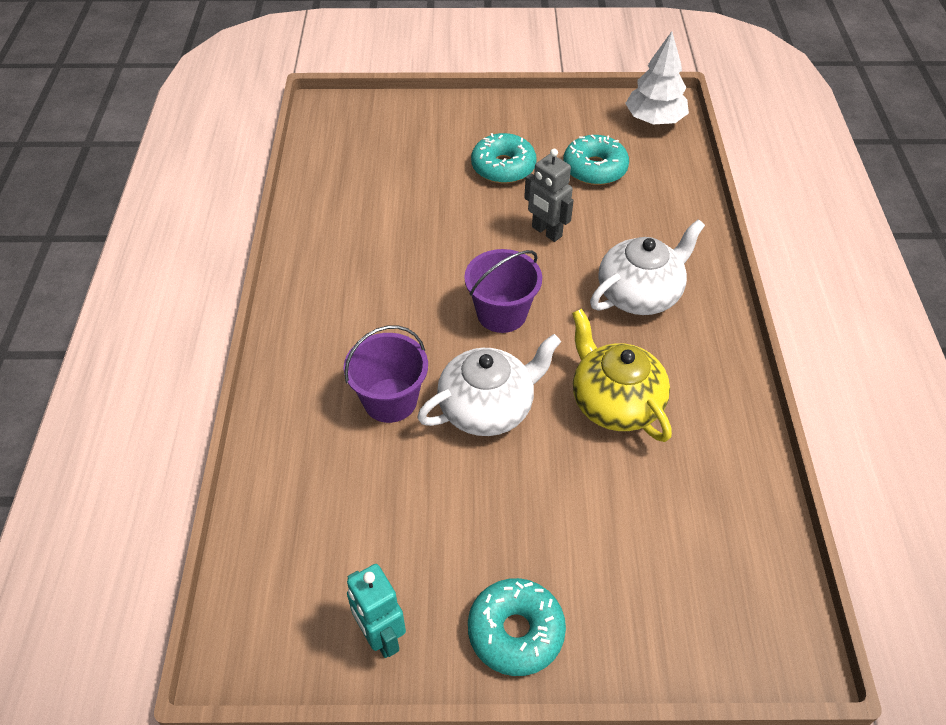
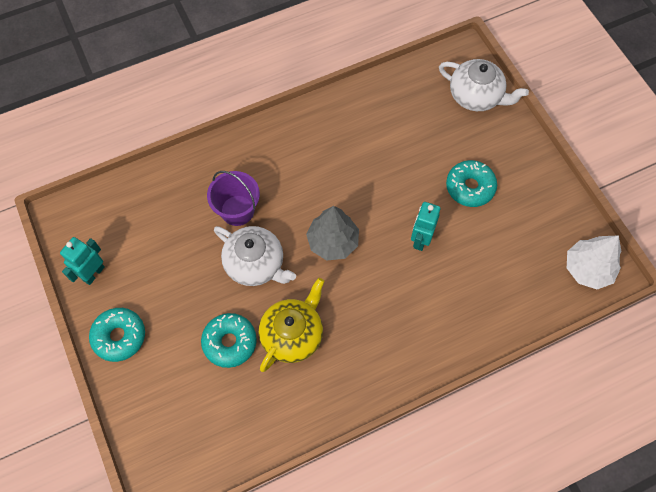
camera: 65 degrees right, 15 degrees up
purple bucket [464,249,542,333] -> grey tree [306,206,359,260]
grey robot [524,149,574,242] -> turquoise robot [411,202,441,251]
turquoise donut [563,135,629,185] -> turquoise donut moved to [201,313,257,368]
white teapot [590,219,705,315] -> white teapot moved to [439,59,529,111]

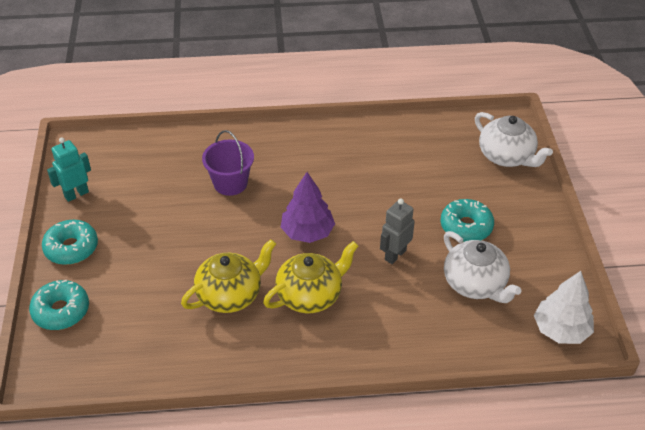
camera: 20 degrees right, 20 degrees down
turquoise donut [201,313,257,368] -> turquoise donut moved to [29,280,89,330]
white teapot [214,226,296,286] -> white teapot moved to [444,231,522,303]
grey tree [306,206,359,260] -> purple tree [281,172,335,243]
turquoise robot [411,202,441,251] -> grey robot [380,198,415,264]
none -> yellow teapot [263,241,358,313]

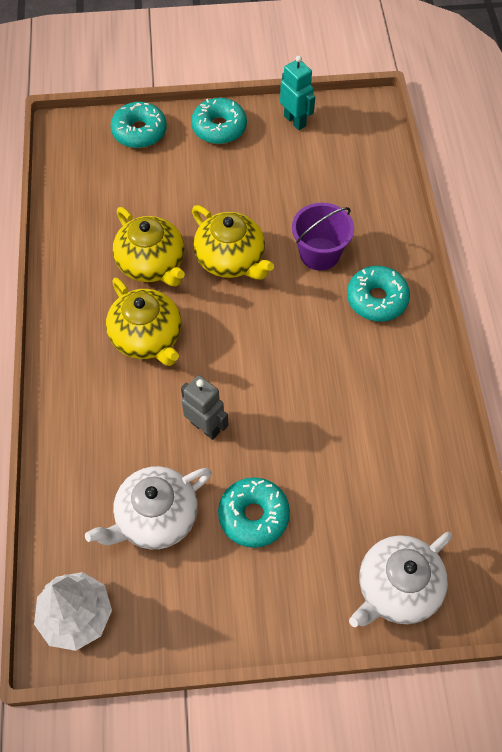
camera: 90 degrees right, 15 degrees up
purple tree [281,172,335,243] -> none
none -> yellow teapot [192,205,274,280]
none -> turquoise donut [347,266,410,322]

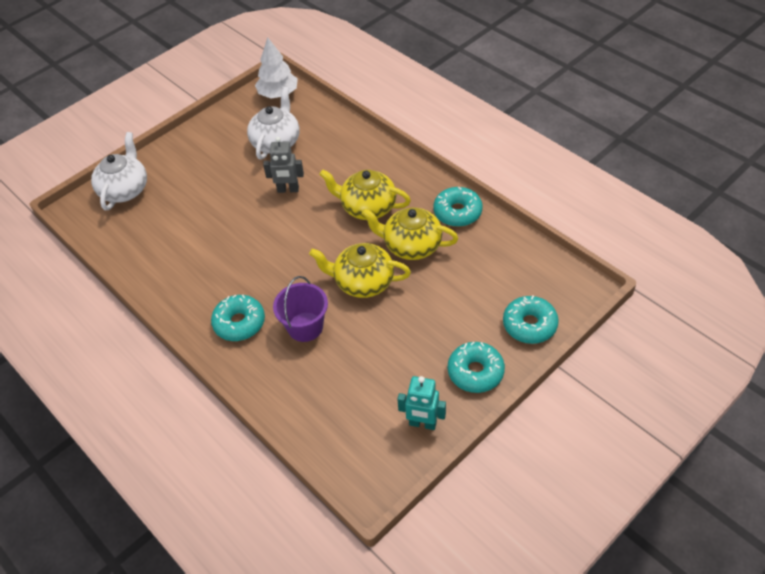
camera: 145 degrees right, 10 degrees down
turquoise donut [218,477,290,548] -> turquoise donut moved to [433,187,483,227]

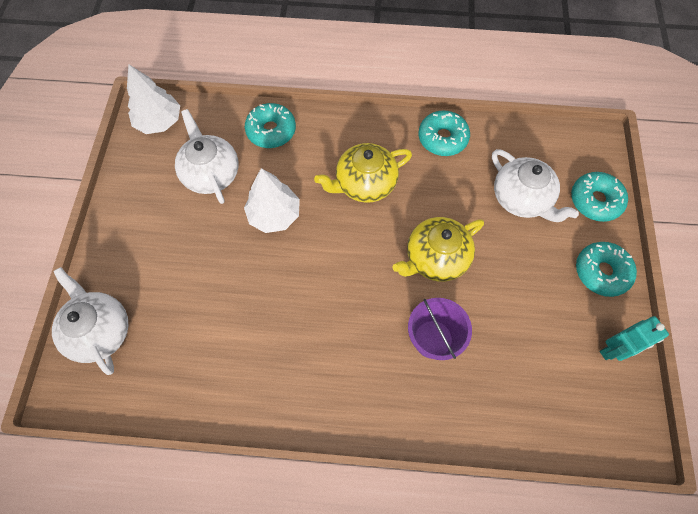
camera: 45 degrees left, 15 degrees up
turquoise donut [211,294,265,341] -> turquoise donut moved to [245,103,296,148]
grey robot [263,137,304,193] -> white tree [244,168,300,233]
yellow teapot [361,207,458,260] -> none
none -> white teapot [492,149,579,222]

